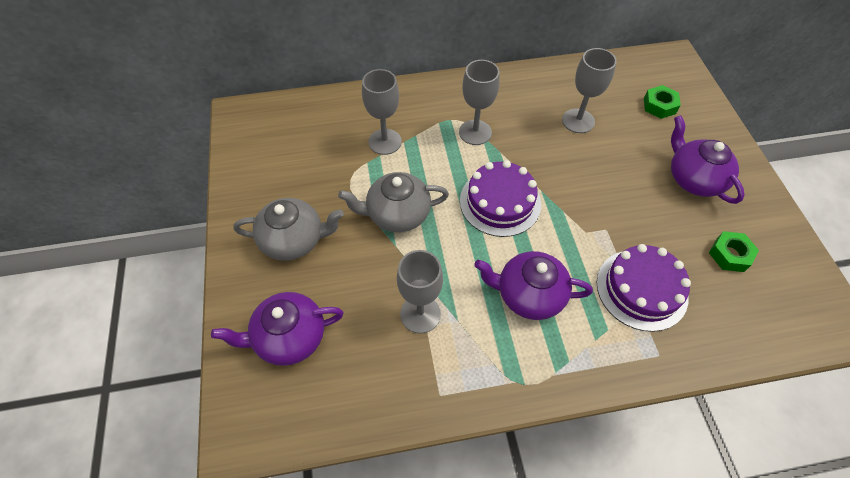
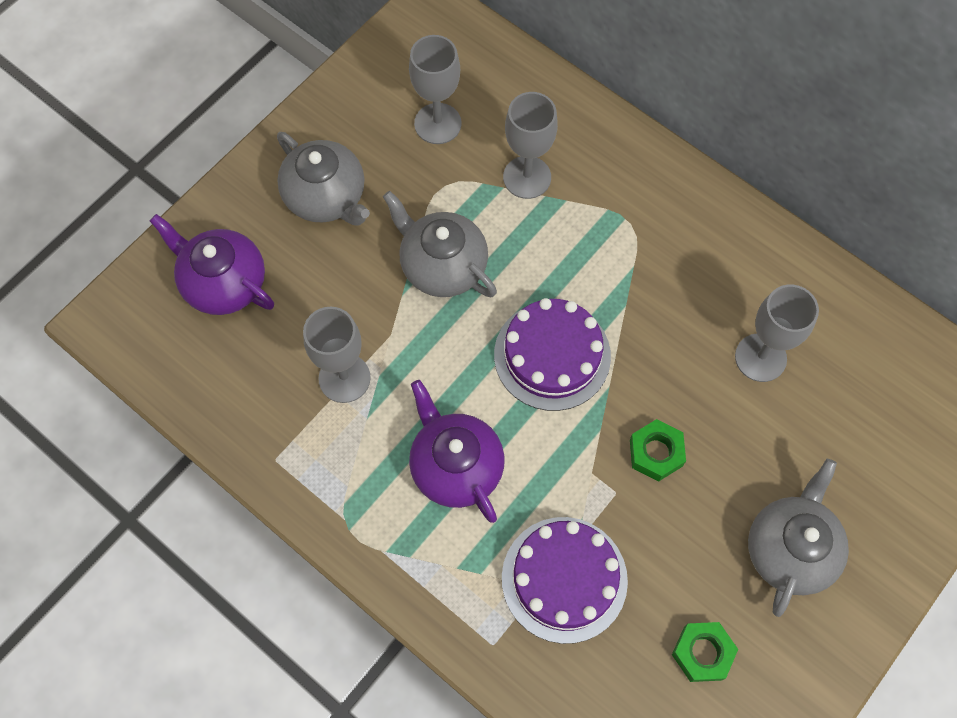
camera: 50 degrees right, 10 degrees up
grey goblet [459,60,500,145] -> grey goblet moved to [409,35,462,144]
green nut [644,85,681,119] -> green nut moved to [630,419,686,481]
purple teapot [671,115,745,204] -> grey teapot [748,459,849,617]

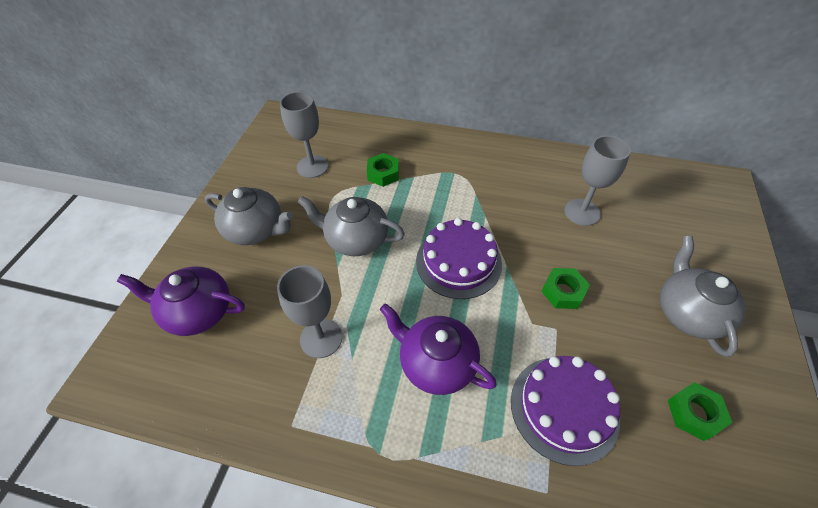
camera: 25 degrees left, 15 degrees down
grey goblet [503,92,558,199] -> green nut [367,153,399,187]

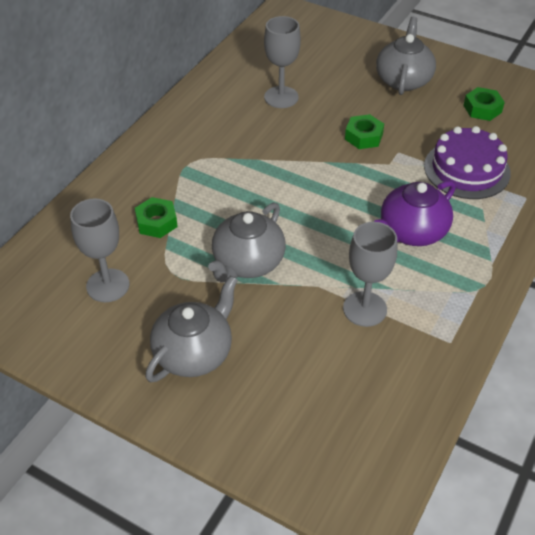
camera: 75 degrees left, 5 degrees down
purple teapot [117,266,245,336] -> none
purple cake [416,218,502,299] -> none
grey teapot [660,236,746,357] -> grey teapot turned 90 degrees clockwise [376,17,436,95]

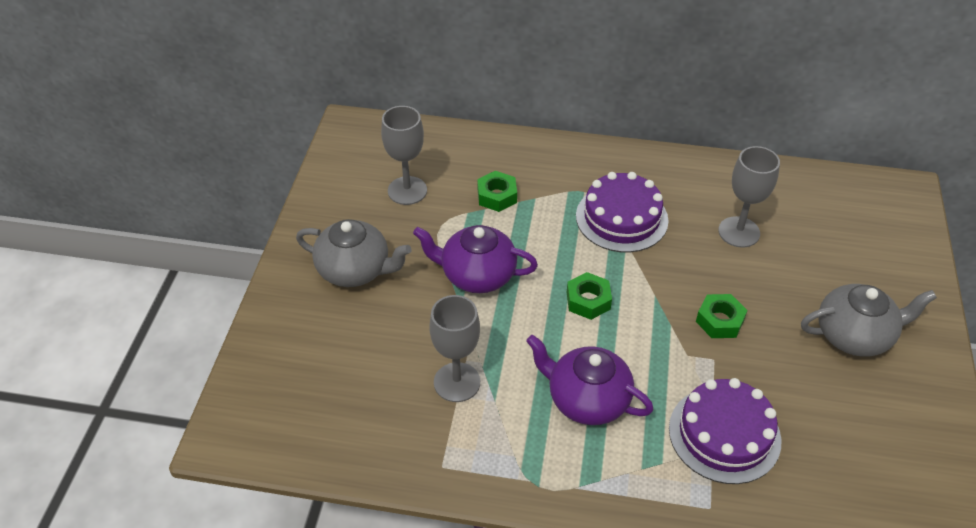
camera: 70 degrees right, 0 degrees up
grey teapot [208,202,286,282] -> purple teapot [413,225,538,293]
green nut [463,87,505,121] -> green nut moved to [567,272,612,320]
none -> purple cake [576,172,668,252]

